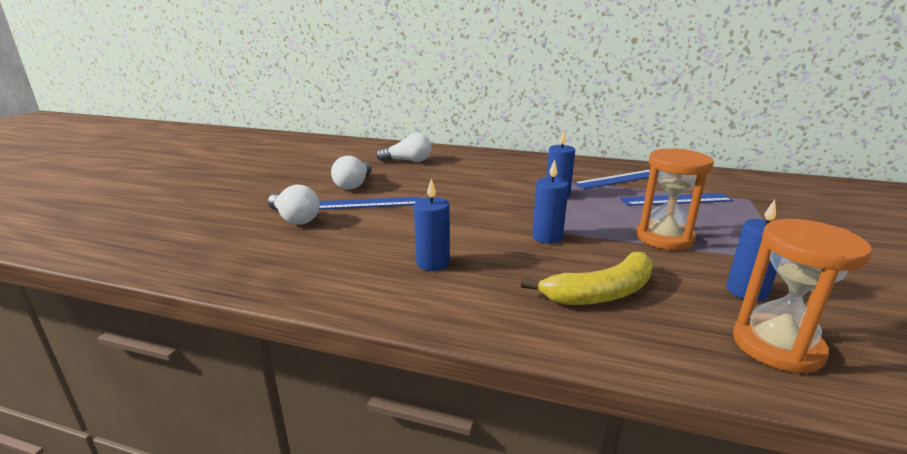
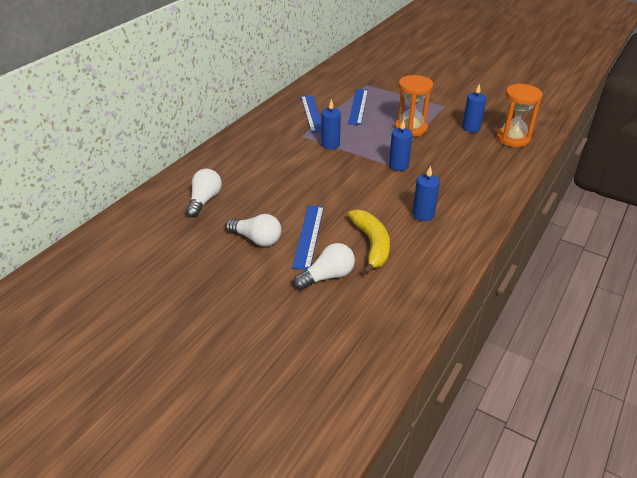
camera: 75 degrees left, 15 degrees up
yellow banana [521,252,653,305] -> yellow banana moved to [348,210,390,275]

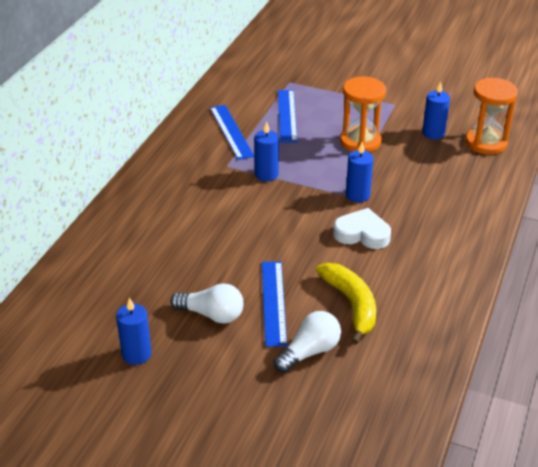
camera: 10 degrees left, 0 degrees up
white light bulb [186,169,222,217] -> none
blue candle [413,165,440,221] -> blue candle moved to [116,297,152,365]
none -> white heart [333,208,391,249]

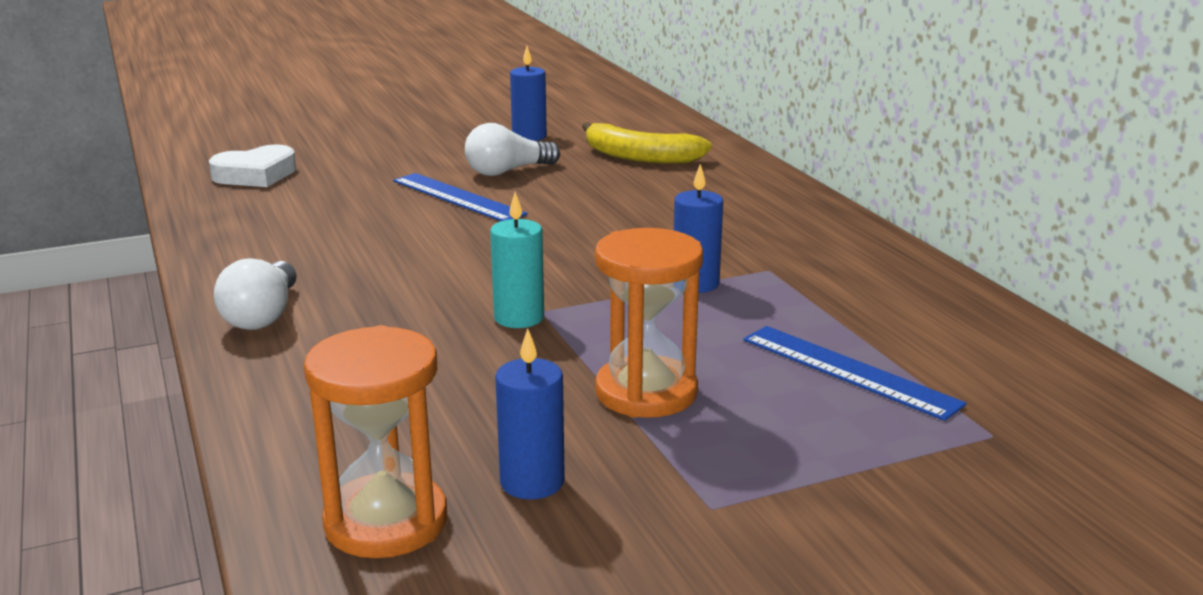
camera: 135 degrees right, 15 degrees down
blue ruler [210,105,254,160] -> none
white light bulb [274,311,341,373] -> white light bulb moved to [214,258,297,330]
yellow banana [316,263,376,344] -> yellow banana moved to [582,122,712,164]
white heart [333,208,391,249] -> white heart moved to [209,144,296,187]
blue candle [346,142,373,203] -> turquoise candle [490,192,544,328]

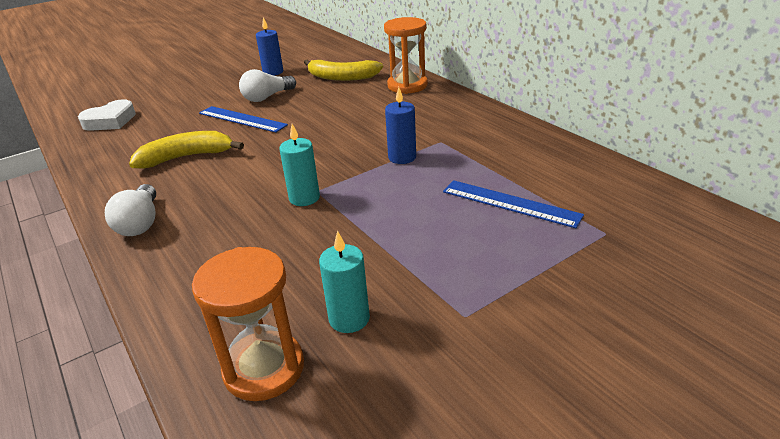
camera: 10 degrees left, 10 degrees up
blue candle [495,329,565,500] -> turquoise candle [319,230,370,333]
orange hourglass [595,228,703,418] -> orange hourglass moved to [384,17,428,94]
none -> yellow banana [129,131,244,169]

